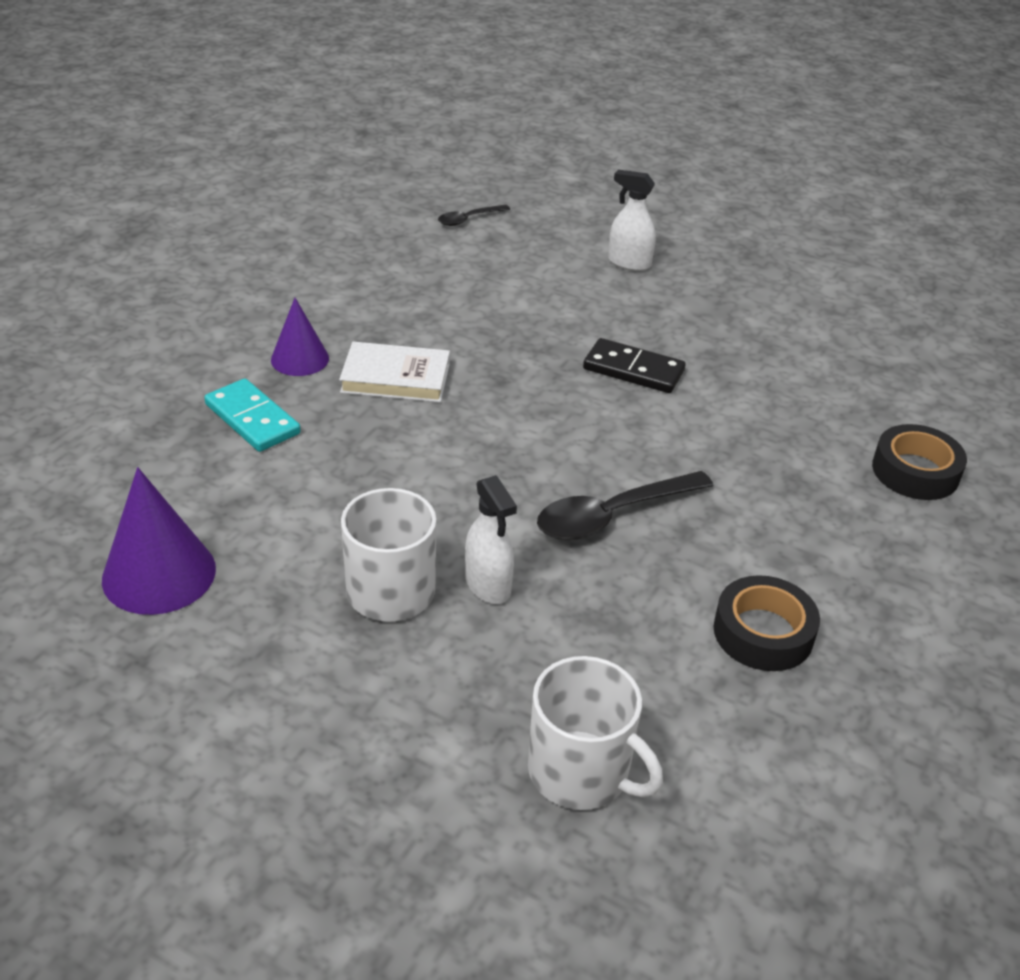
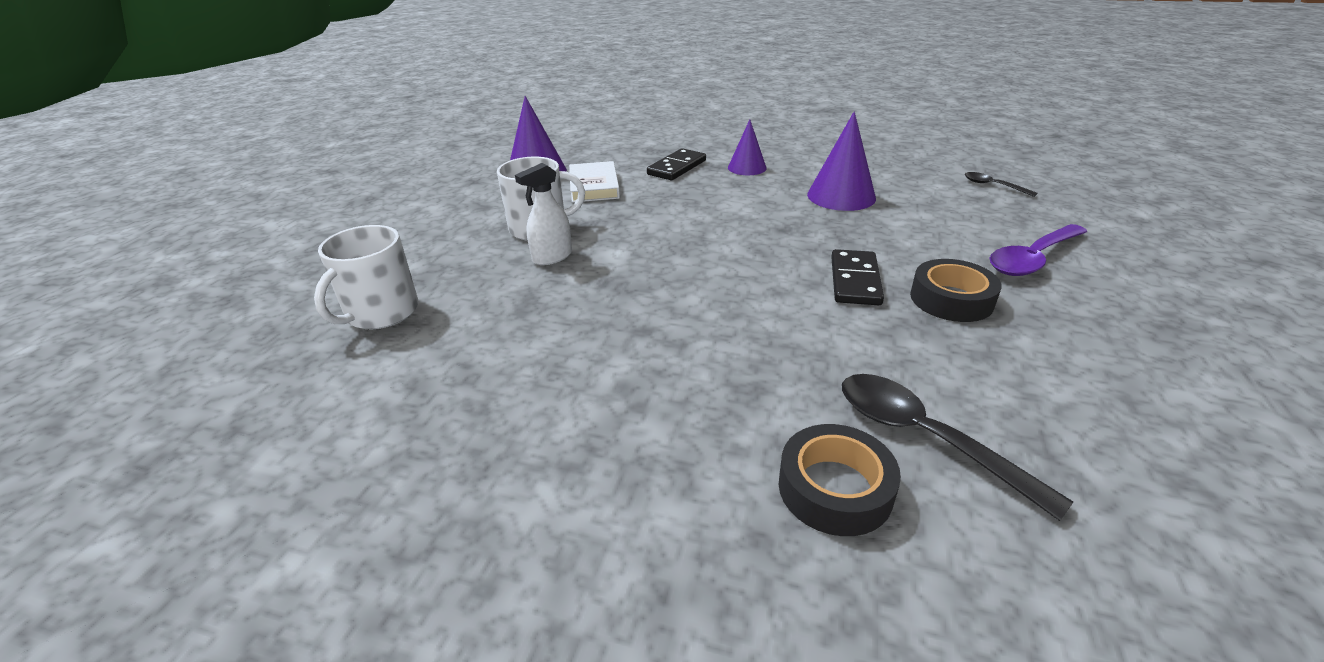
camera: 80 degrees right, 5 degrees down
turquoise domino [204,378,301,452] -> black domino [647,148,706,180]
white book [339,342,450,402] -> white book moved to [569,161,620,202]
black spoon [537,471,713,540] -> black spoon moved to [842,374,1073,521]
white spray bottle [608,170,656,271] -> purple spoon [989,224,1087,276]
black tape [713,575,820,671] -> black tape moved to [910,259,1002,322]
none -> purple cone [807,111,876,211]

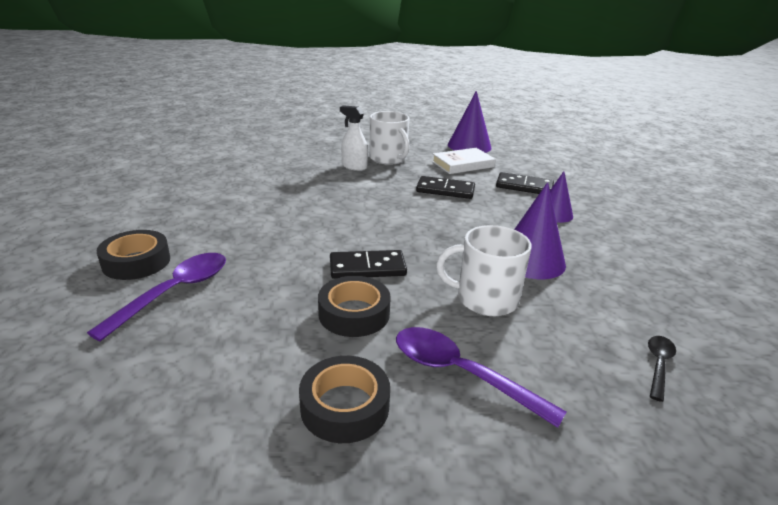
camera: 70 degrees right, 5 degrees down
white mug [314,225,418,329] -> white mug moved to [436,225,532,316]
black spoon [842,374,1073,521] -> purple spoon [87,253,226,342]
none -> black tape [299,356,390,443]
none -> black domino [416,176,475,199]

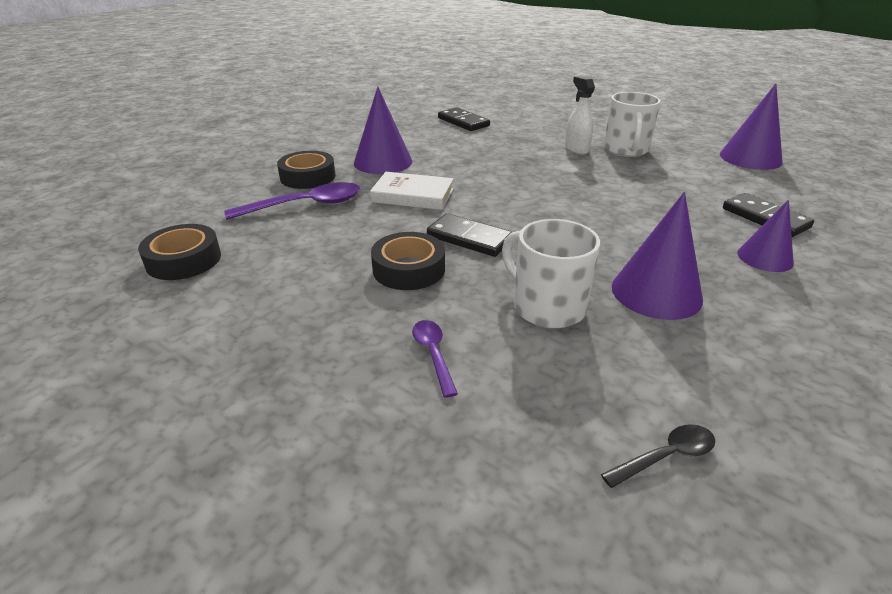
camera: 40 degrees right, 5 degrees up
black tape [299,356,390,443] -> black tape moved to [138,224,221,280]
purple spoon [396,327,566,428] -> purple spoon [412,320,458,398], size x0.55
black domino [416,176,475,199] -> black domino moved to [438,107,490,131]
white book [432,148,496,174] -> white book moved to [370,172,453,210]
none -> purple cone [354,87,412,174]

